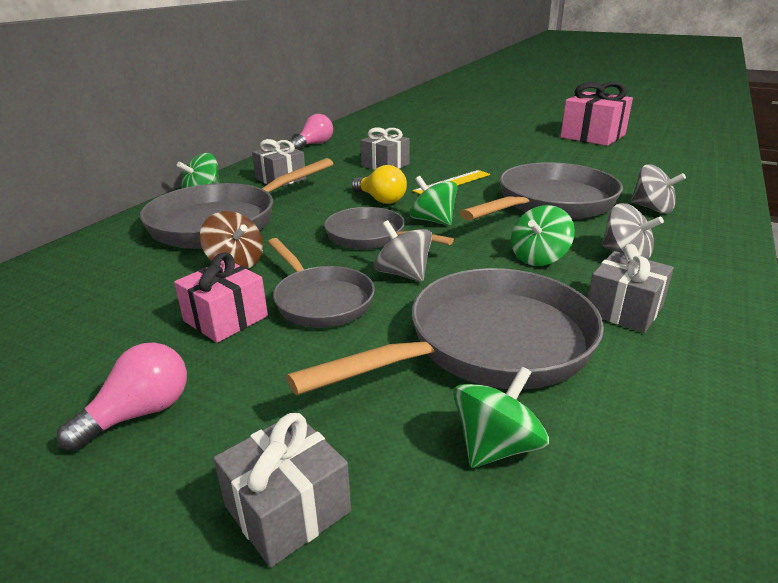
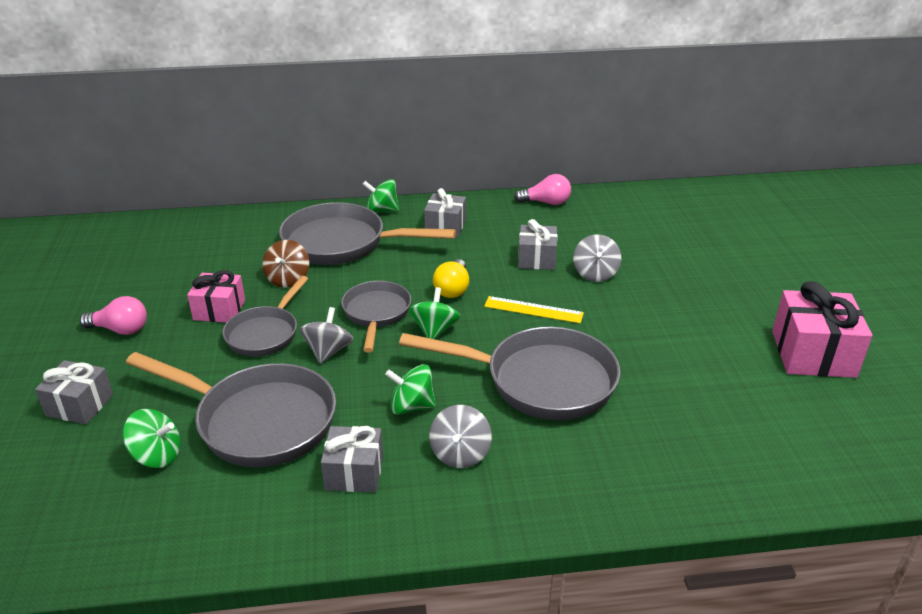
camera: 55 degrees right, 5 degrees up
grey spinning top [631,164,686,214] -> grey spinning top moved to [573,234,621,282]

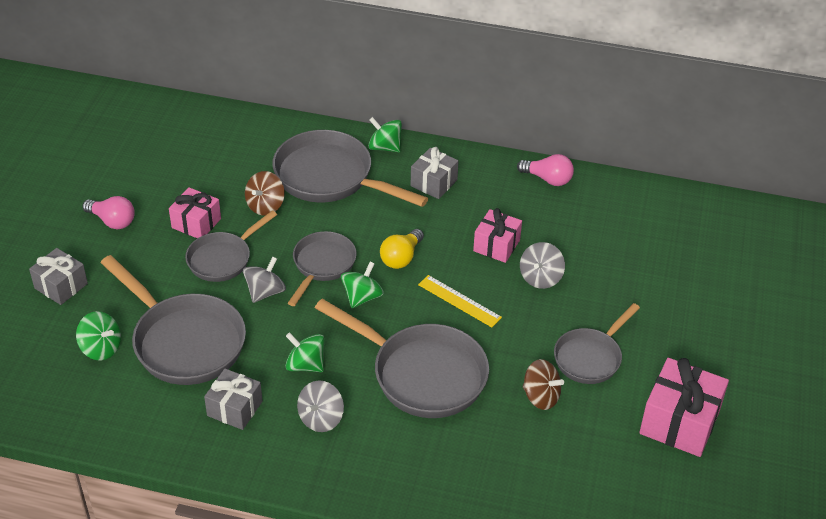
camera: 20 degrees right, 10 degrees up
grey gift [518,219,558,270] -> pink gift [473,208,522,263]
none -> brown spinning top [523,359,564,410]
none -> grey pan [554,303,640,384]

